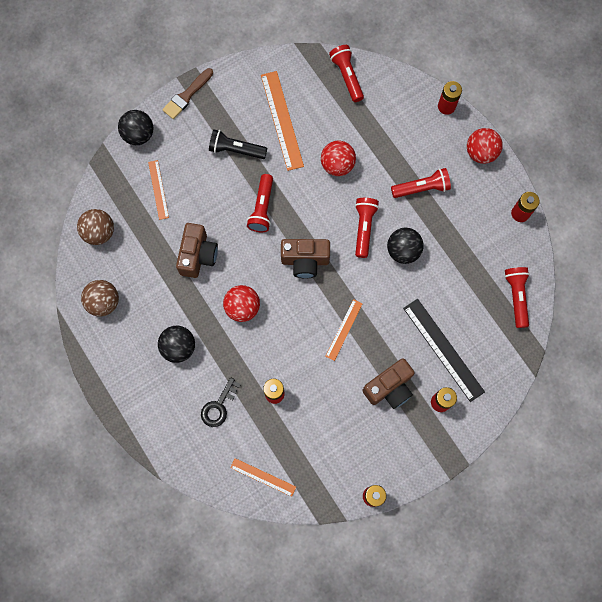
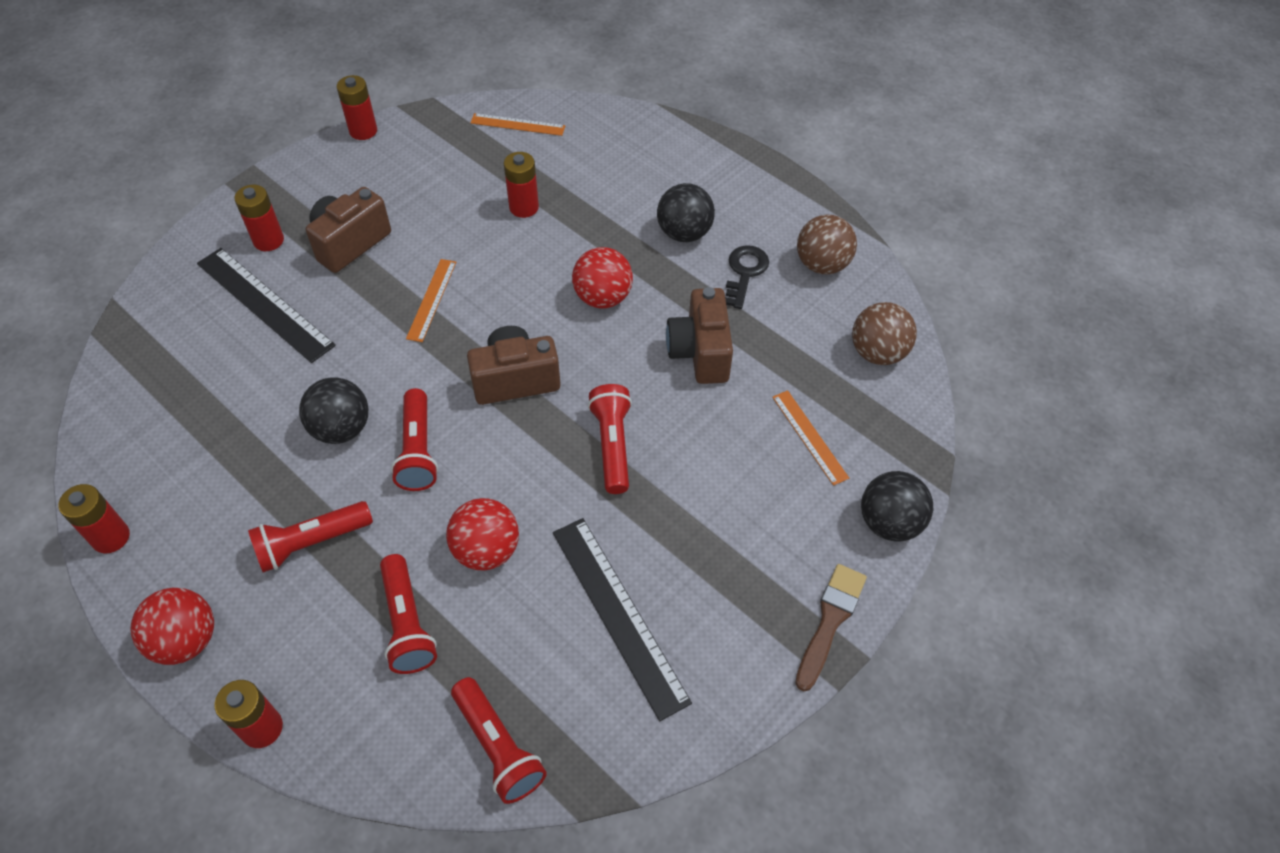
camera: 165 degrees right, 20 degrees down
black key [201,378,241,427] -> black key moved to [725,245,769,309]
black flashlight [209,129,267,159] -> none
orange ruler [261,71,304,171] -> black ruler [553,518,692,721]
red flashlight [504,267,530,328] -> red flashlight moved to [380,554,437,674]

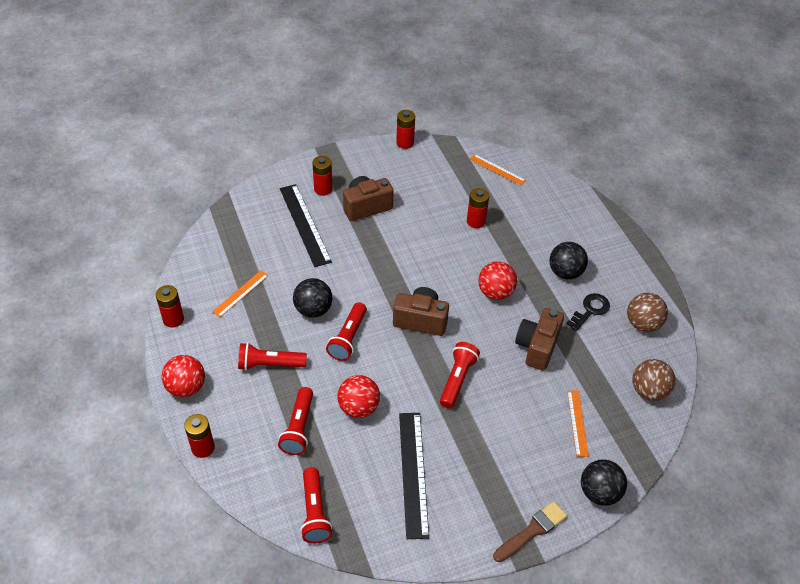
camera: 25 degrees right, 5 degrees down
orange ruler [406,259,456,342] -> orange ruler moved to [212,270,269,318]

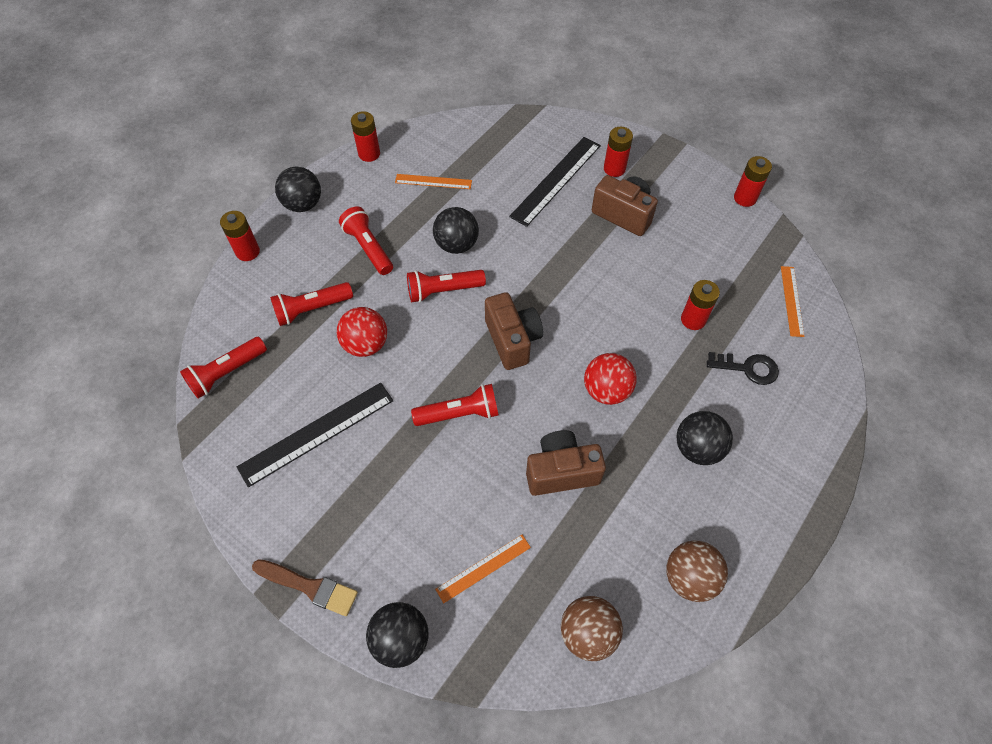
camera: 60 degrees right, 10 degrees up
red ball [161,355,205,397] -> black ball [275,167,321,212]
black key [566,293,610,331] -> black key moved to [707,352,779,385]

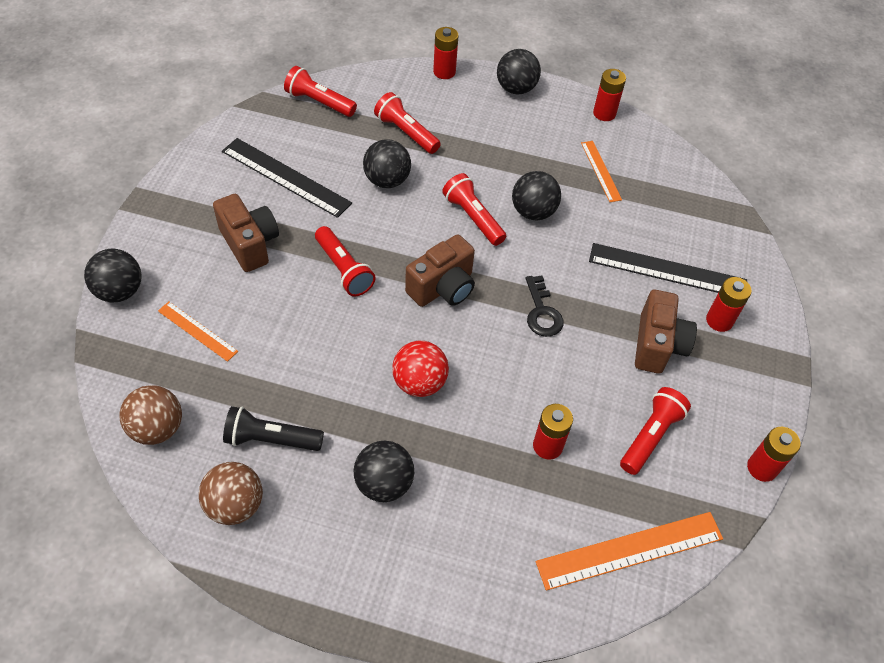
camera: 65 degrees right, 5 degrees down
brown brush [252,559,358,616] -> none
red ball [337,307,387,357] -> black ball [363,139,411,188]
red flashlight [339,206,393,275] -> red flashlight moved to [620,387,691,475]
brown camera [526,430,606,496] -> brown camera moved to [213,194,279,272]
black key [707,352,779,385] -> black key moved to [526,276,564,337]
orange ruler [781,266,805,337] -> orange ruler [536,512,723,591], size x1.74
none -> black flashlight [223,406,324,451]

